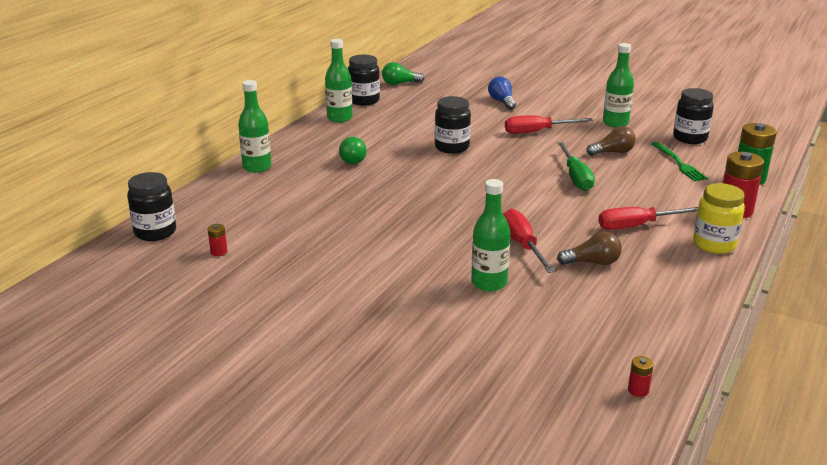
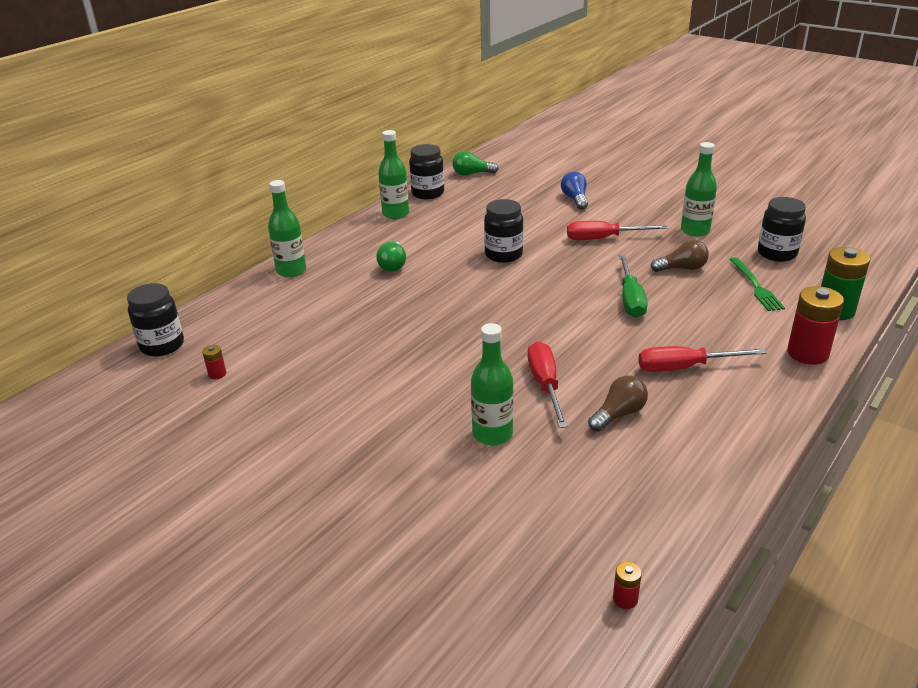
camera: 10 degrees right, 5 degrees up
brown light bulb [557,232,622,265] -> brown light bulb turned 45 degrees counterclockwise [588,376,648,432]
yellow jar [693,183,745,254] -> none

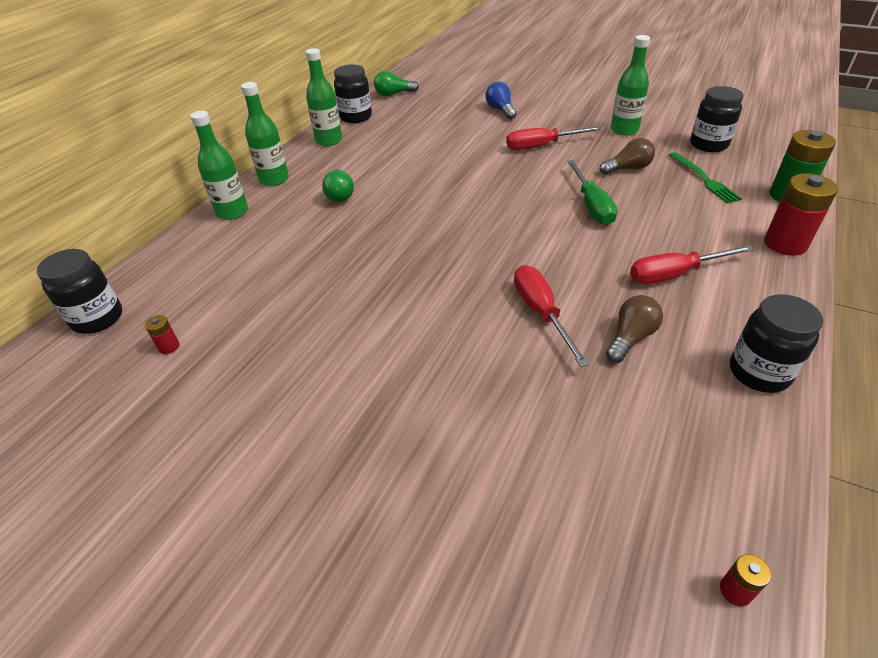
camera: 10 degrees left, 10 degrees up
green bottle [471,323,514,446] -> green bottle moved to [241,82,289,186]
black jar [484,199,523,263] -> black jar moved to [730,294,823,393]

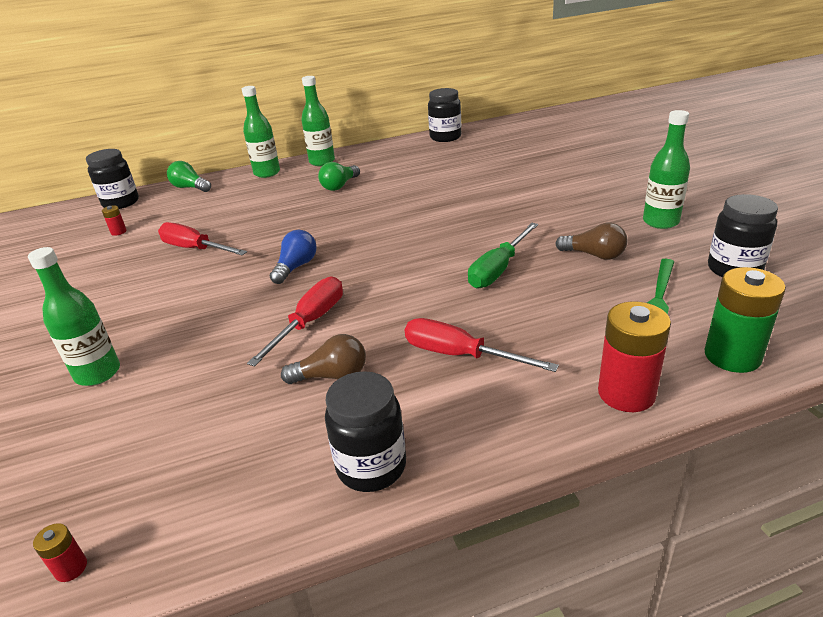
camera: 45 degrees right, 10 degrees down
green bottle [305,48,342,146] -> green bottle moved to [28,247,120,386]
green light bulb [374,71,419,97] -> green light bulb moved to [167,161,211,192]
blue light bulb [486,81,516,119] -> blue light bulb moved to [270,230,317,284]
red screwdriver [506,126,602,150] -> red screwdriver moved to [158,222,247,255]

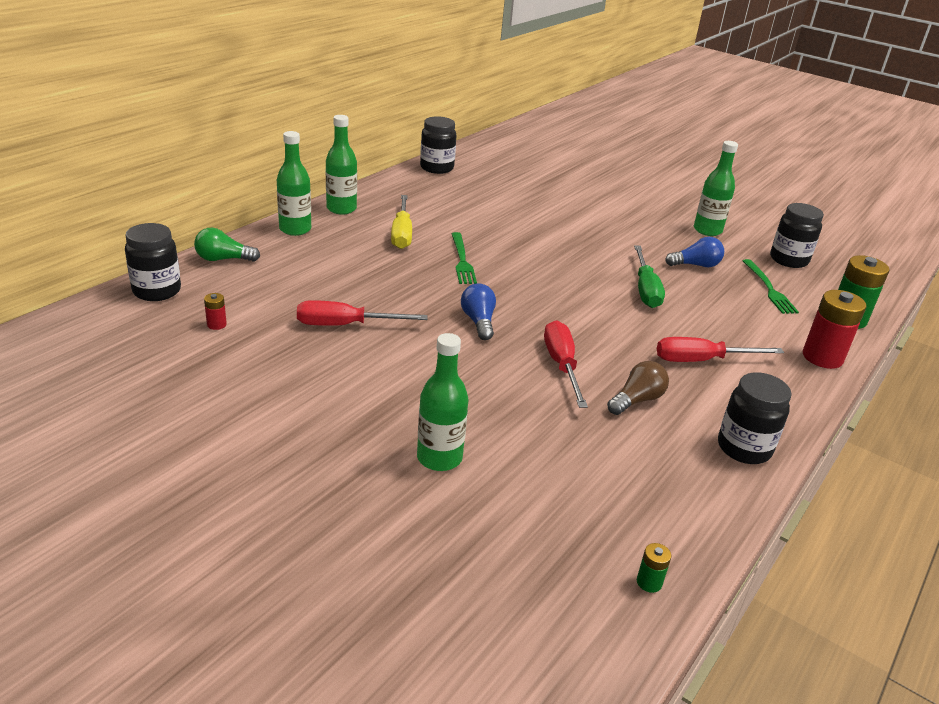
camera: 40 degrees left, 0 degrees up
red battery [33,523,87,582] -> green battery [637,543,671,593]
green light bulb [318,162,360,191] -> yellow screwdriver [391,195,412,249]
brown light bulb [555,223,627,260] -> blue light bulb [665,237,724,267]
none -> green fork [452,232,477,284]

